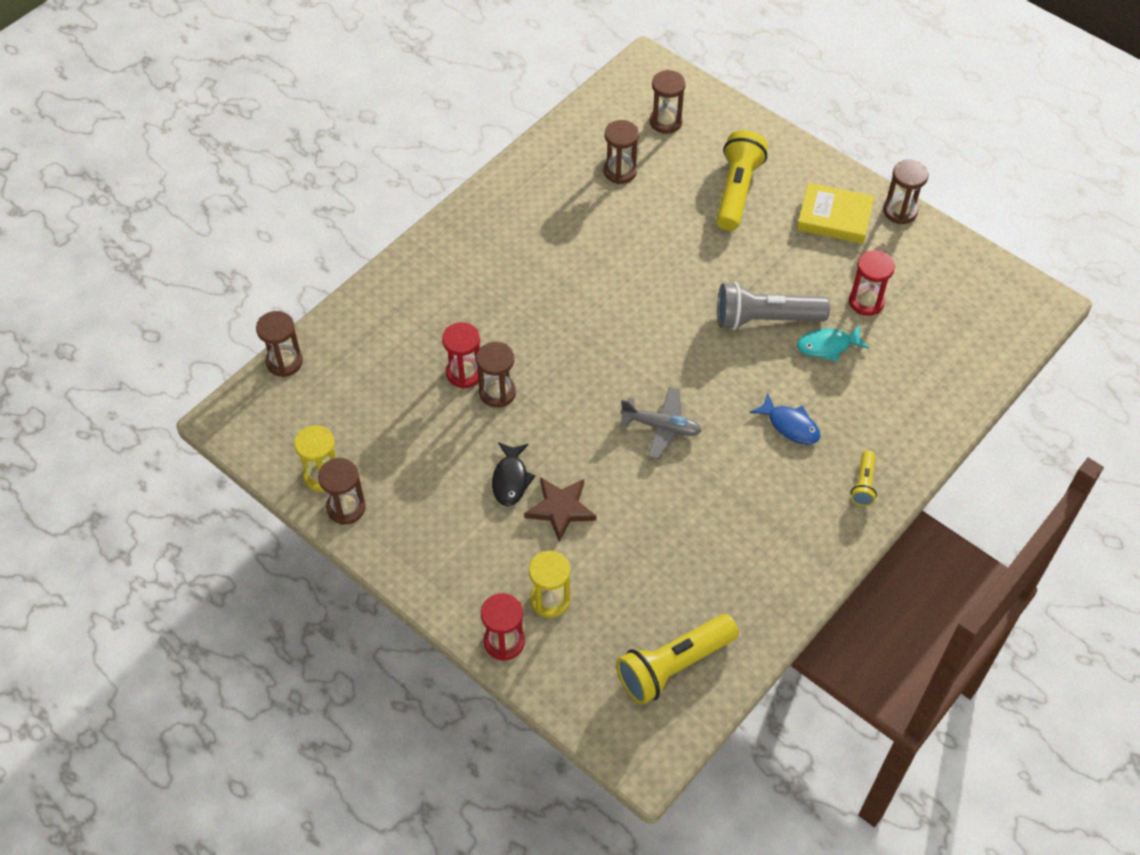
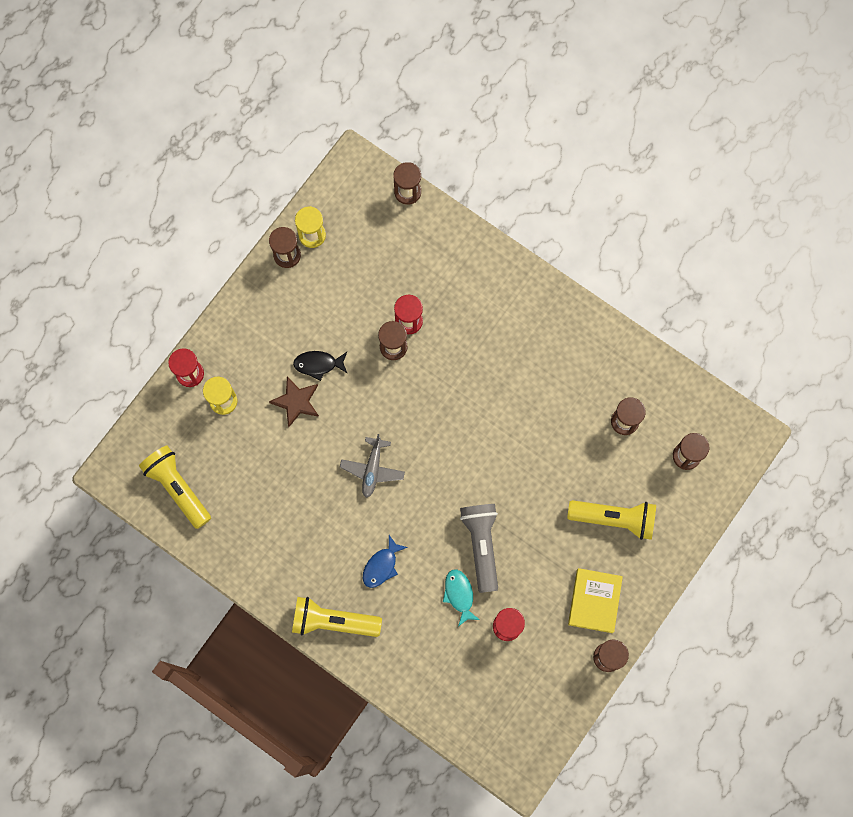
camera: 85 degrees right, 20 degrees up
yellow flashlight [851,450,877,506] -> yellow flashlight [292,597,382,637], size x1.99

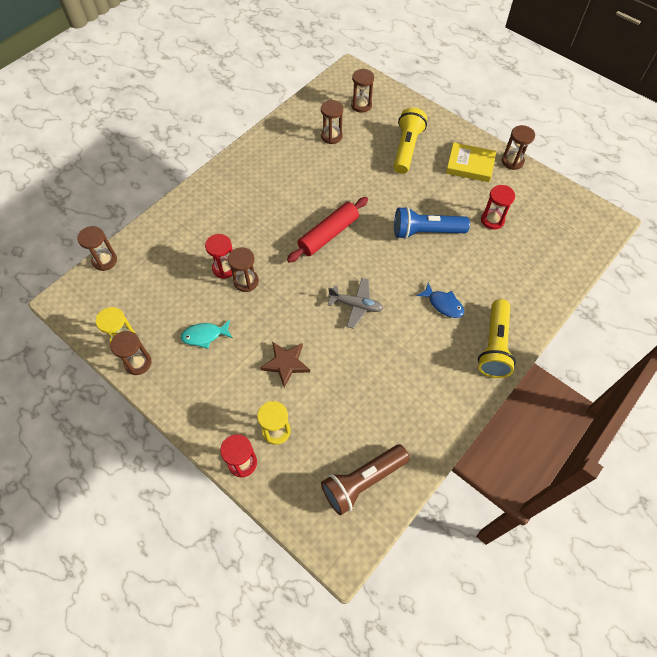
camera: 85 degrees left, 15 degrees down
yellow flashlight [139,446,211,529] -> brown flashlight [321,445,410,515]
black fish [293,351,347,381] -> none
turquoise fish [443,570,480,627] -> turquoise fish moved to [181,320,232,349]
grey flashlight [460,504,498,593] -> blue flashlight [394,207,470,239]
none -> red rolling pin [287,197,368,263]

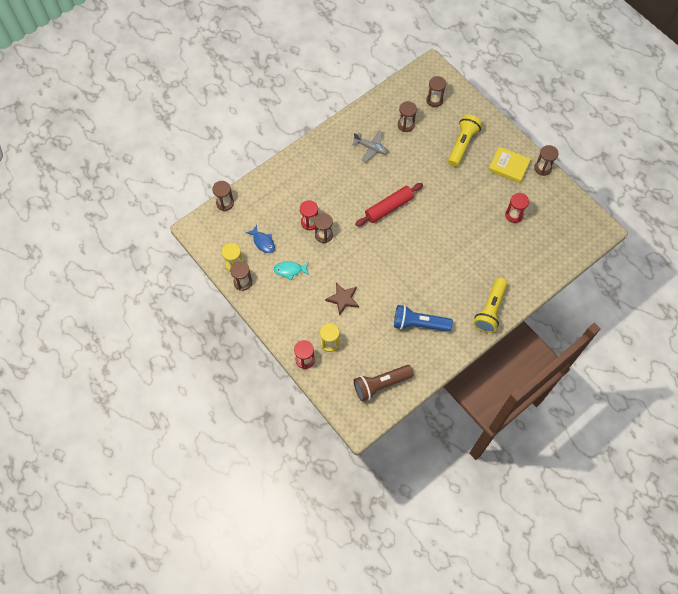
camera: 10 degrees right, 5 degrees up
grey plane [328,278,384,329] -> grey plane moved to [352,130,388,162]
blue flashlight [394,207,470,239] -> blue flashlight moved to [394,305,453,332]
blue fish [416,283,465,318] -> blue fish moved to [246,225,275,253]

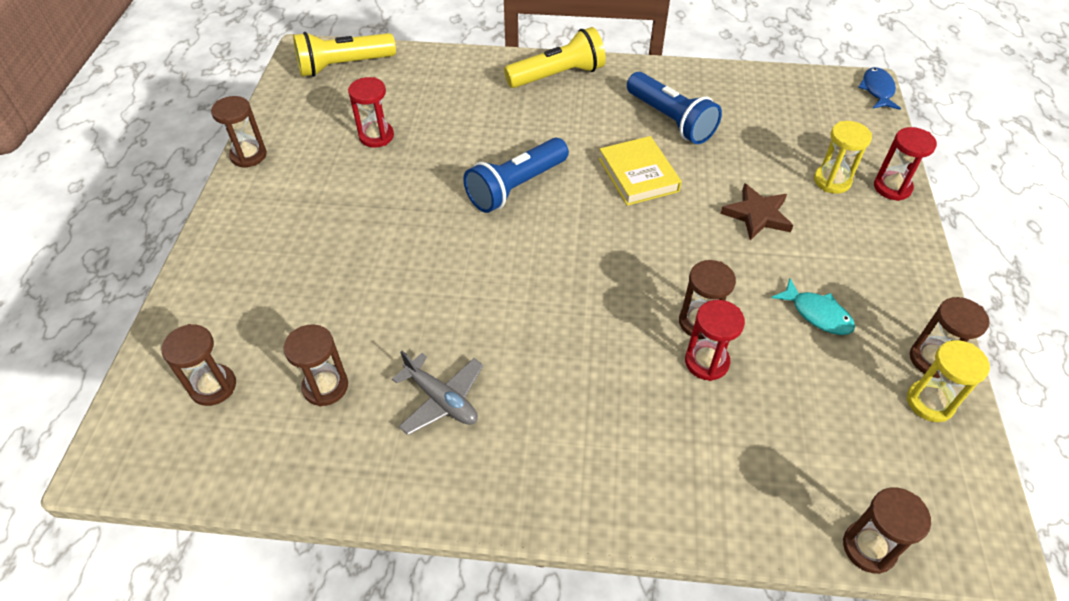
camera: 135 degrees left, 15 degrees down
blue fish [246,225,275,253] -> blue fish moved to [858,67,901,110]
grey plane [352,130,388,162] -> grey plane turned 150 degrees clockwise [392,350,483,435]
brown flashlight [354,365,414,402] -> none
red rolling pin [355,183,423,226] -> none
yellow flashlight [448,115,482,167] -> yellow flashlight moved to [293,32,396,77]
yellow book [488,147,531,183] -> yellow book moved to [599,136,682,206]
none -> blue flashlight [463,138,569,213]

